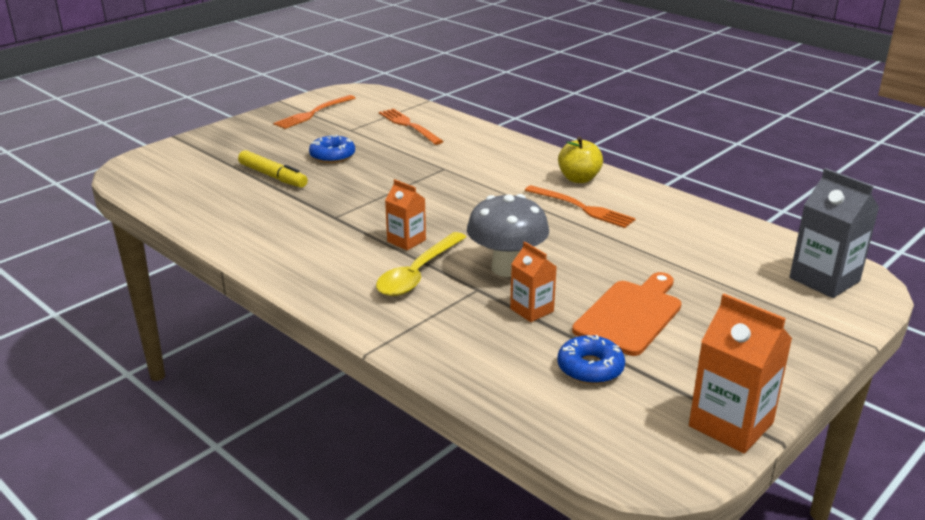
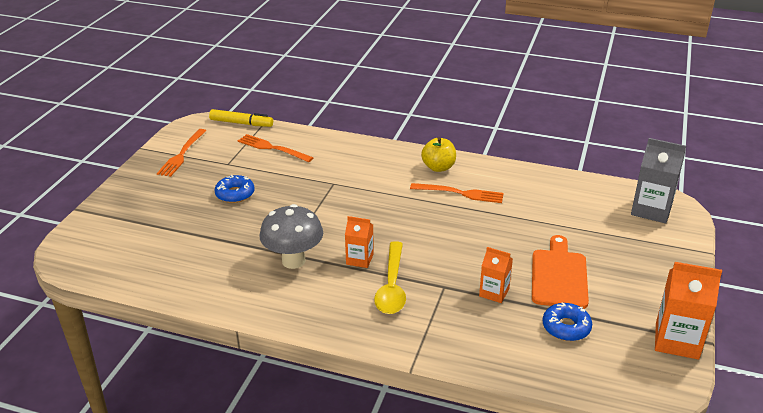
camera: 25 degrees left, 5 degrees up
yellow marker [238,150,308,188] -> yellow marker moved to [209,109,273,127]
grey mushroom [467,194,549,277] -> grey mushroom moved to [260,204,323,269]

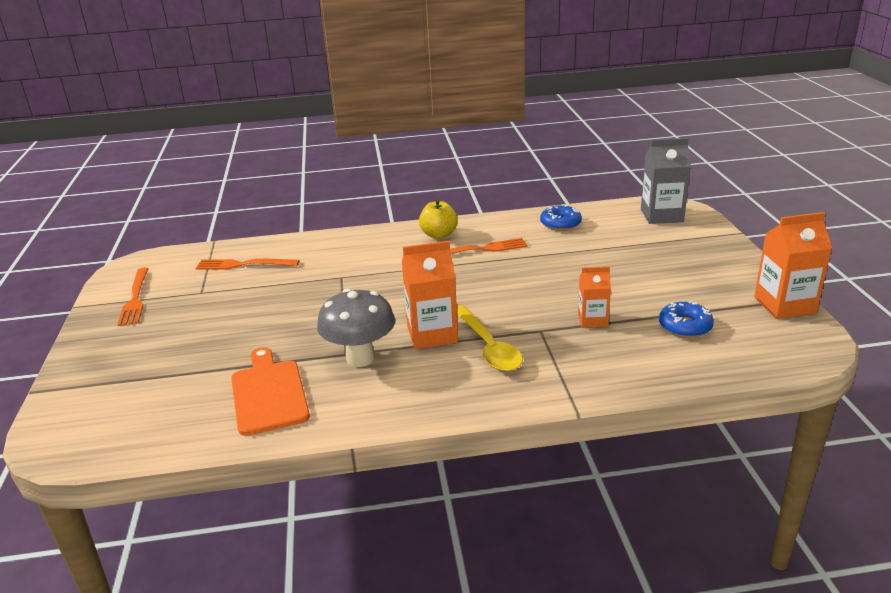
camera: 25 degrees left, 5 degrees down
yellow marker [209,109,273,127] -> none
blue donut [214,175,255,203] -> blue donut moved to [540,204,582,231]
orange carton [345,216,374,268] -> orange carton [402,241,458,349], size x1.66
orange cutting board [532,235,589,309] -> orange cutting board moved to [231,347,310,436]

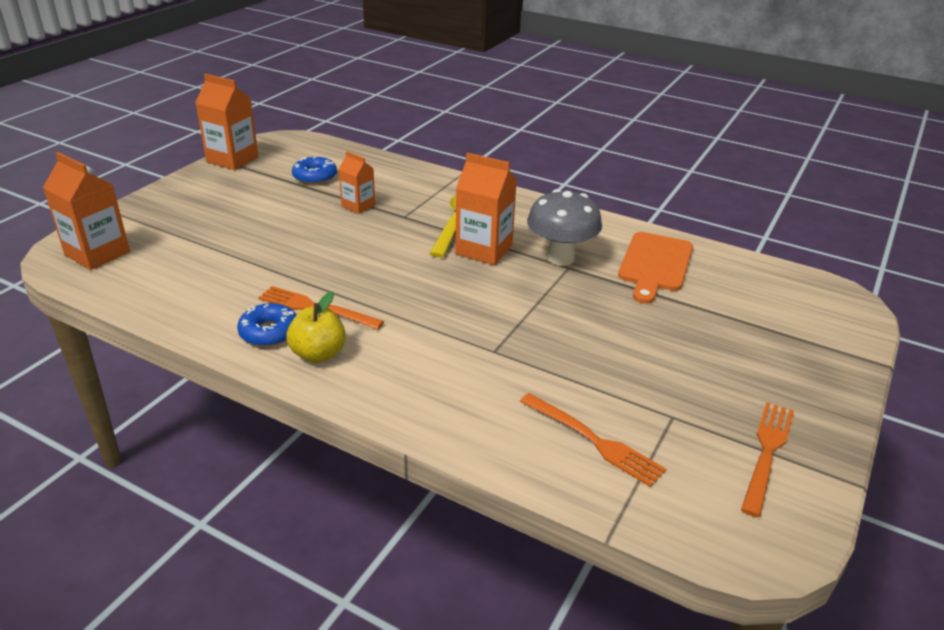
camera: 145 degrees left, 5 degrees up
blue donut [540,204,582,231] -> blue donut moved to [237,303,296,347]
grey carton [641,138,691,224] -> orange carton [43,152,130,270]

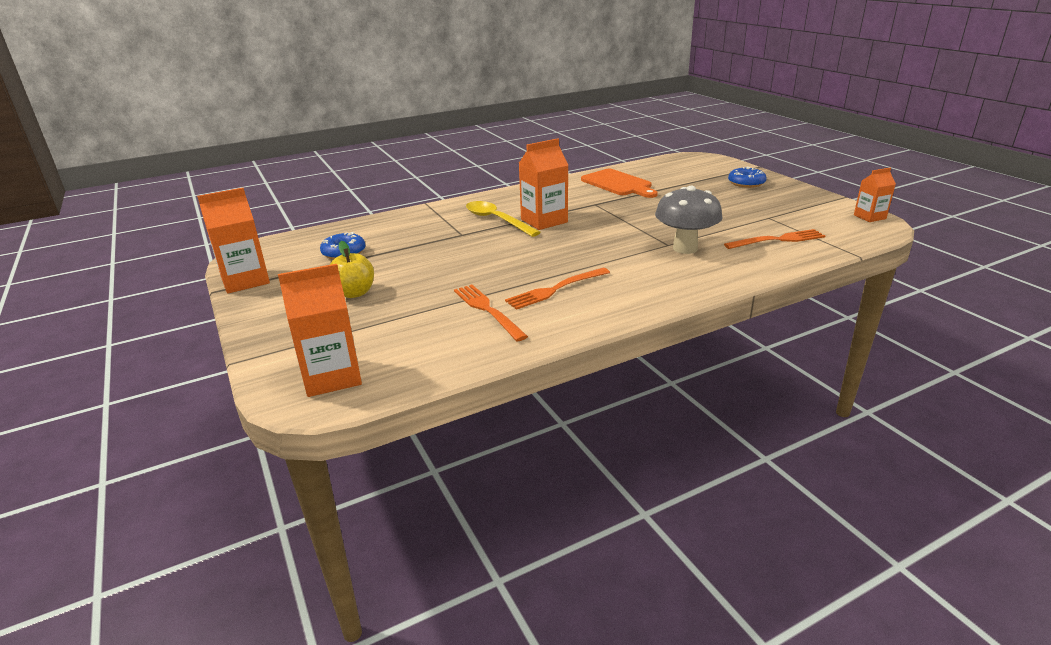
camera: 55 degrees left, 5 degrees down
blue donut [237,303,296,347] -> blue donut moved to [728,167,767,188]
yellow apple [286,291,346,363] -> yellow apple moved to [330,241,374,298]
orange carton [338,151,375,214] -> orange carton moved to [854,168,896,222]
grey mushroom [527,189,602,266] -> grey mushroom moved to [655,186,723,254]
orange fork [741,402,794,517] -> orange fork moved to [454,285,528,341]

